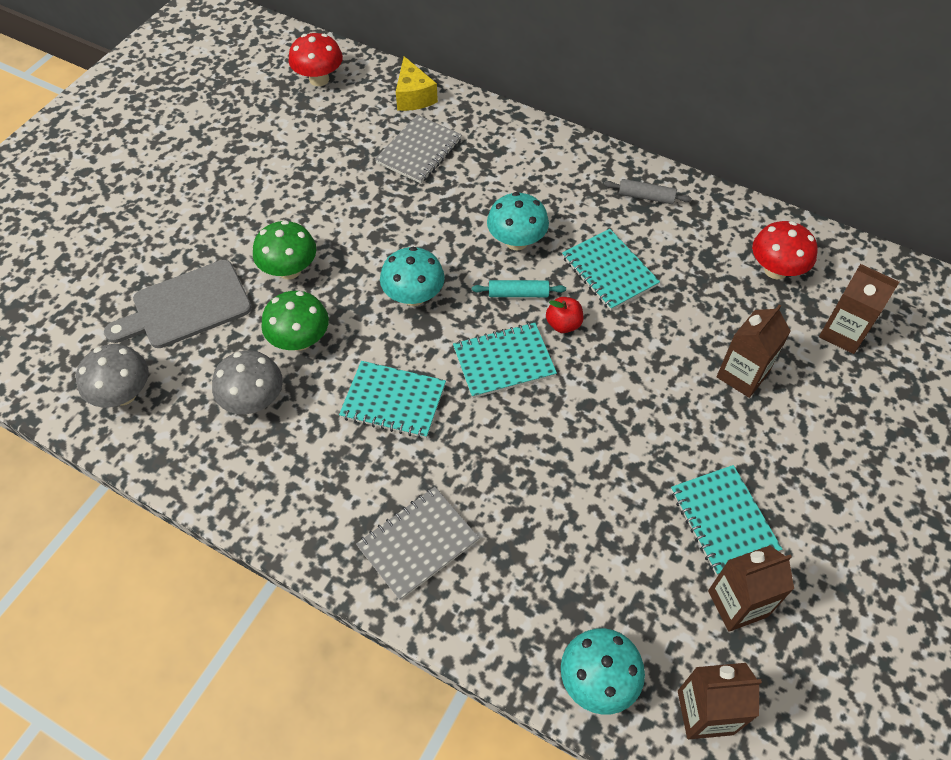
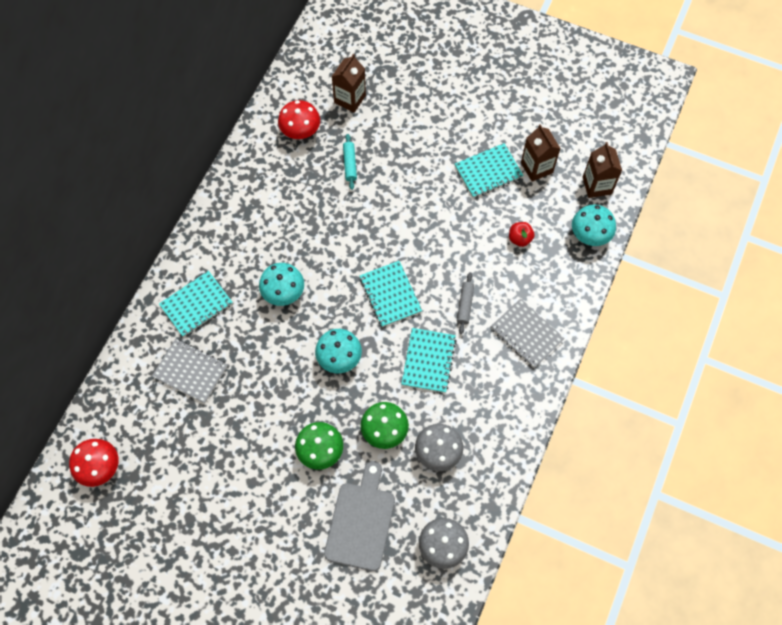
camera: 95 degrees left, 10 degrees up
grey cutting board [104,260,252,348] -> grey cutting board turned 135 degrees counterclockwise [324,461,395,571]
yellow cheese [396,56,438,111] -> none
turquoise rolling pin [472,280,566,297] -> turquoise rolling pin moved to [343,134,357,190]
red apple [546,297,583,333] -> red apple moved to [509,222,534,247]
turquoise notebook [562,229,660,311] -> turquoise notebook moved to [159,271,233,337]
grey rolling pin [604,179,692,204] -> grey rolling pin moved to [457,272,474,334]
brown carton [717,304,791,398] -> none

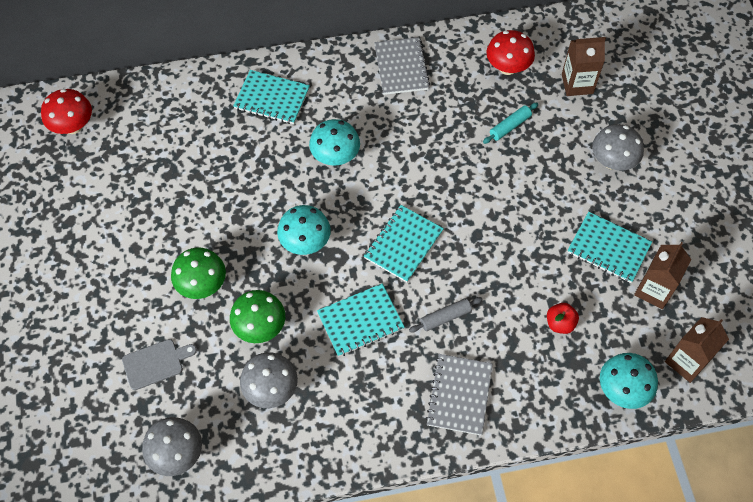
camera: 55 degrees right, 5 degrees down
grey notebook [152,339,228,404] -> grey notebook moved to [374,37,430,95]
grey cutting board [324,461,395,571] -> grey cutting board [122,339,197,390], size x0.59
none -> grey mushroom [592,124,644,171]

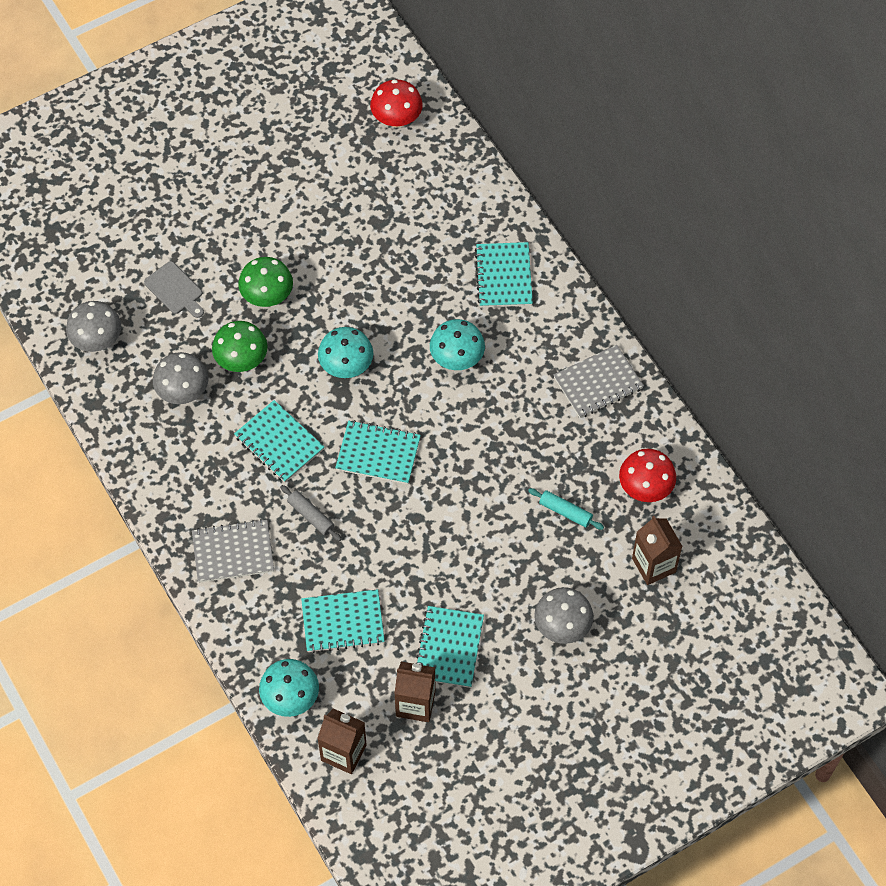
camera: 70 degrees right, 0 degrees up
red apple [547,303,579,334] -> turquoise notebook [301,589,385,653]

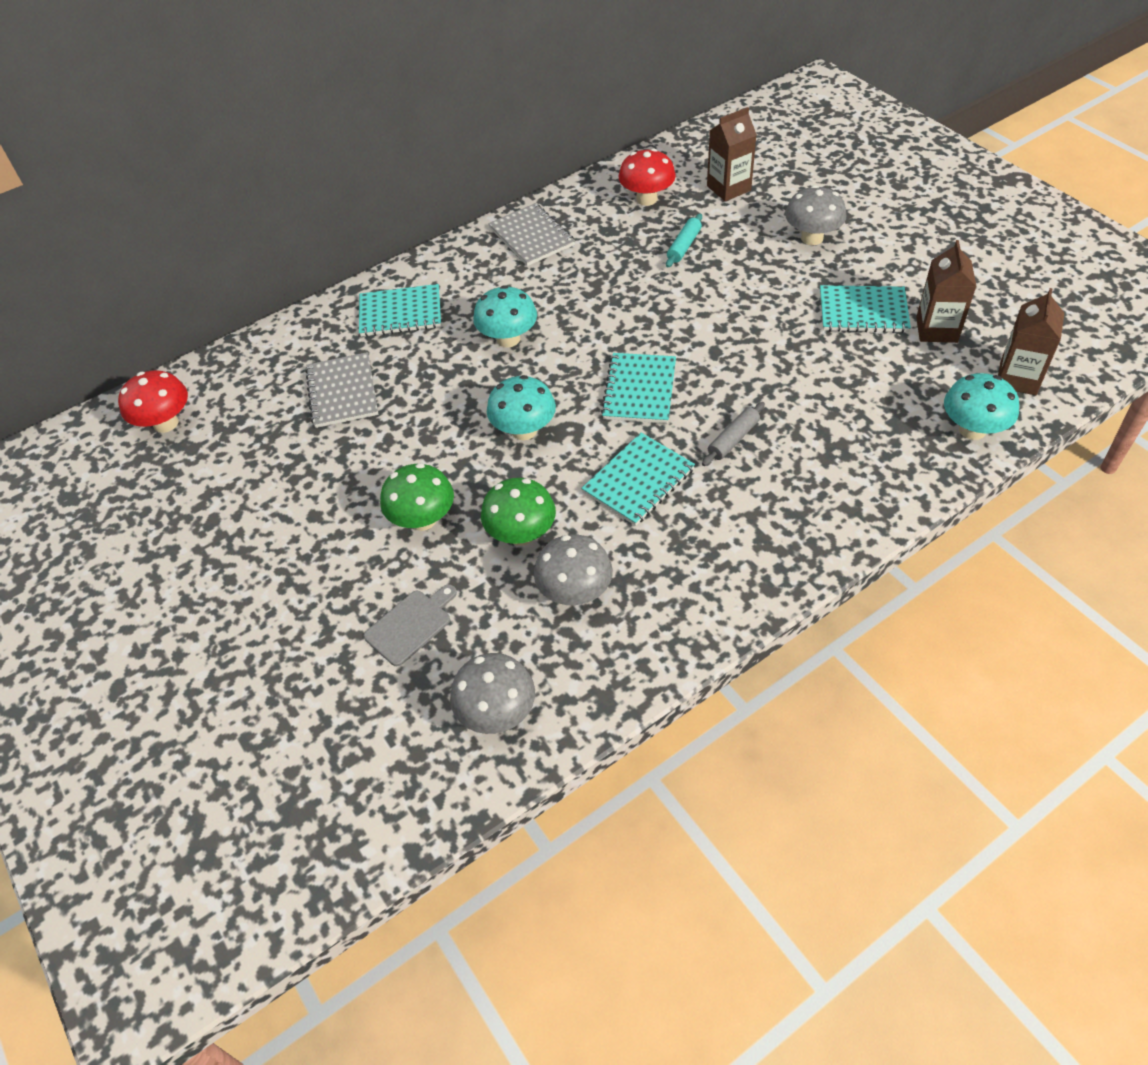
camera: 90 degrees left, 10 degrees down
grey notebook [192,519,274,583] -> grey notebook moved to [305,352,378,428]
turquoise notebook [301,589,385,653] -> none

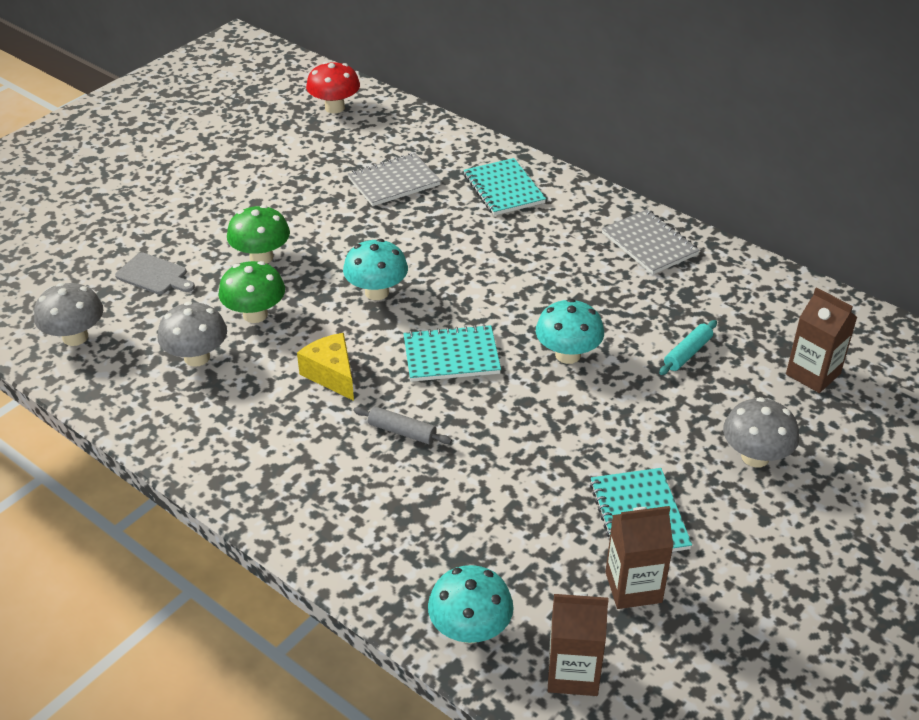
camera: 70 degrees right, 10 degrees down
turquoise mushroom [473,285,537,348] -> turquoise mushroom moved to [536,299,604,364]
grey notebook [488,203,575,266] -> grey notebook turned 75 degrees counterclockwise [602,209,700,275]
turquoise notebook [581,433,695,526] -> yellow cheese [297,333,354,401]
red mushroom [619,149,676,206] -> none
turquoise rolling pin [666,214,702,268] -> turquoise rolling pin turned 60 degrees counterclockwise [659,320,717,375]

